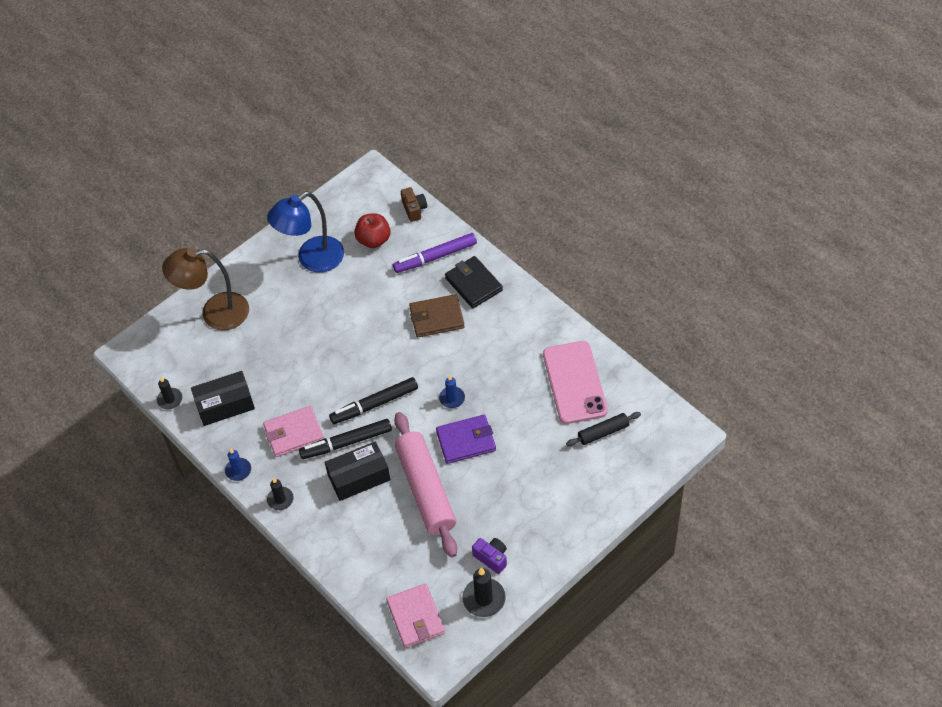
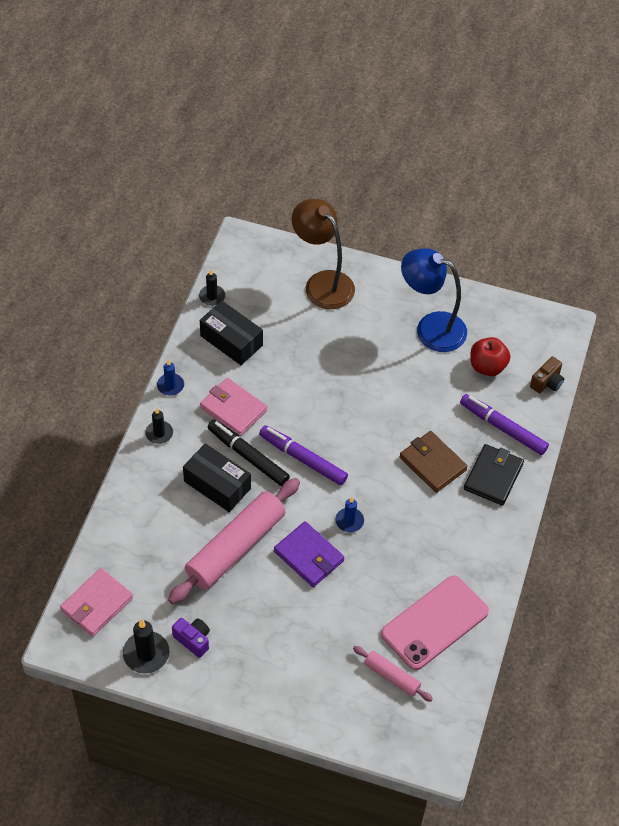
camera: 55 degrees right, 0 degrees up
black marker [329,377,418,424] -> purple marker [259,425,348,485]
purple camera [472,538,507,574] -> purple camera turned 60 degrees counterclockwise [172,618,210,658]
black rolling pin [566,412,641,446] -> pink rolling pin [353,646,433,702]

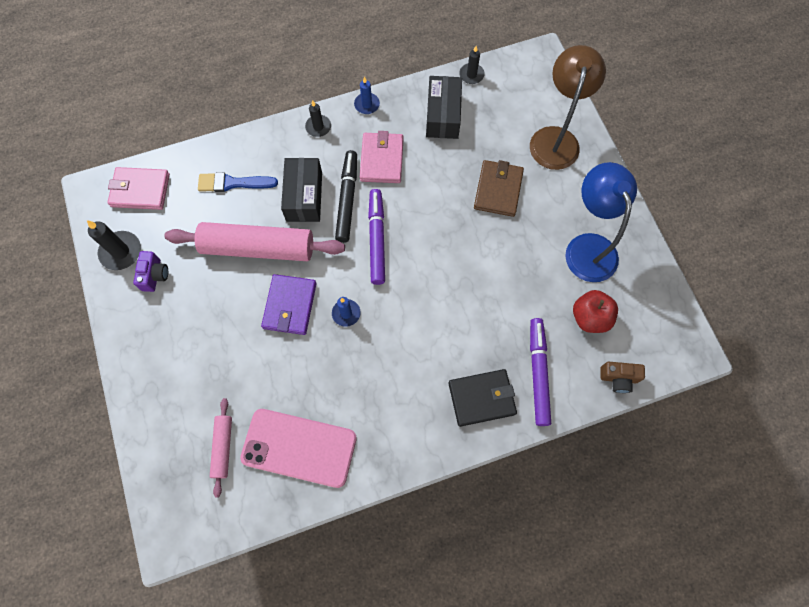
camera: 55 degrees right, 15 degrees up
brown wallet [400,431,468,493] -> brown wallet moved to [474,160,524,217]
none -> blue brush [198,172,278,192]

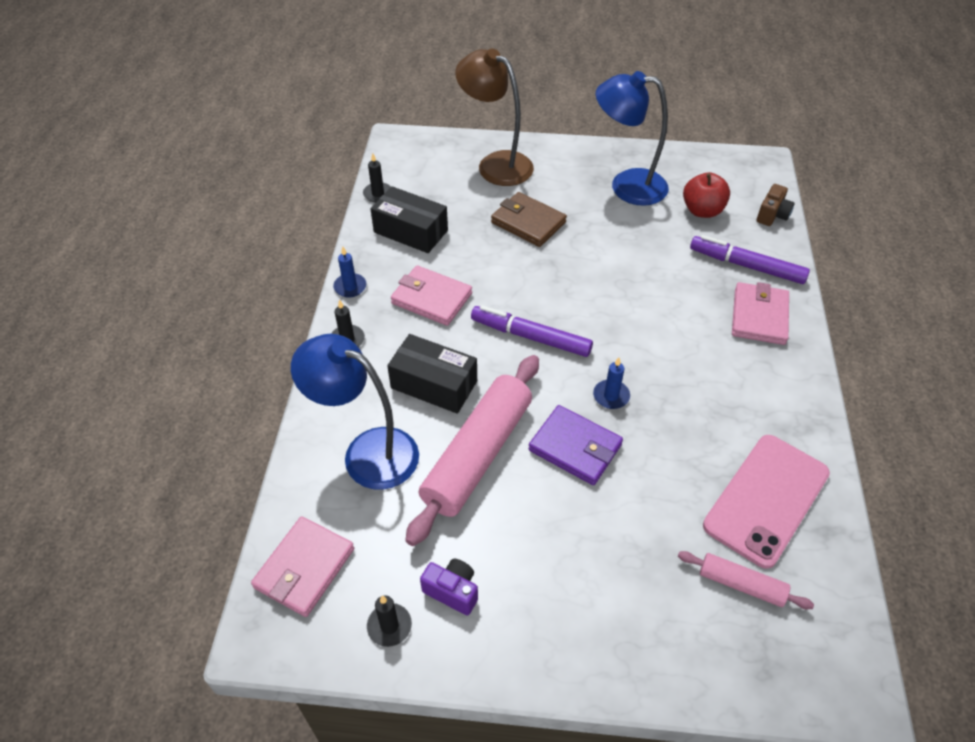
camera: 65 degrees left, 20 degrees down
black candle [87,220,141,270] -> black candle [367,595,412,647], size x0.65
blue brush [198,172,278,192] -> blue lamp [291,334,419,490]
black marker [335,150,357,243] -> none
black wallet [448,369,517,427] -> pink wallet [732,282,789,345]

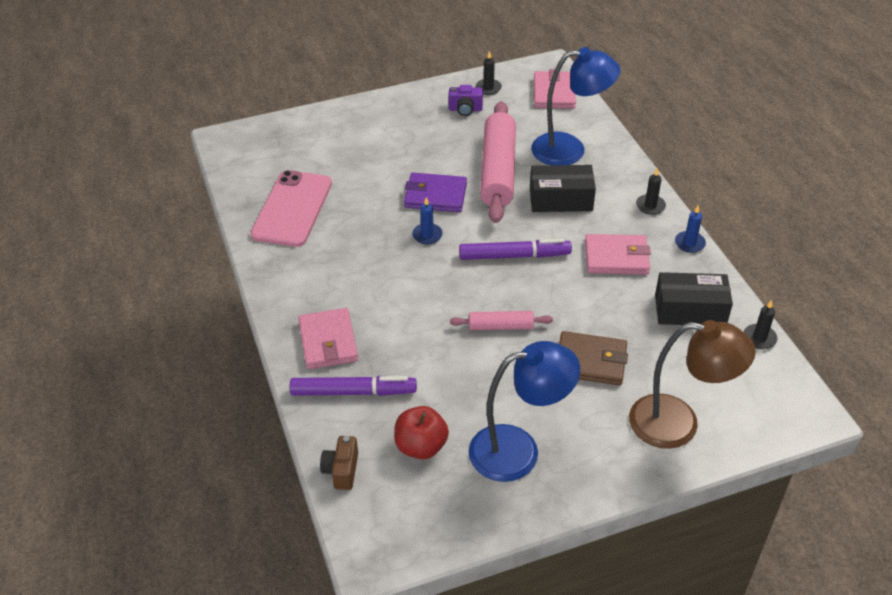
camera: 155 degrees right, 5 degrees down
pink rolling pin [678,551,814,609] -> pink rolling pin moved to [450,311,553,330]

